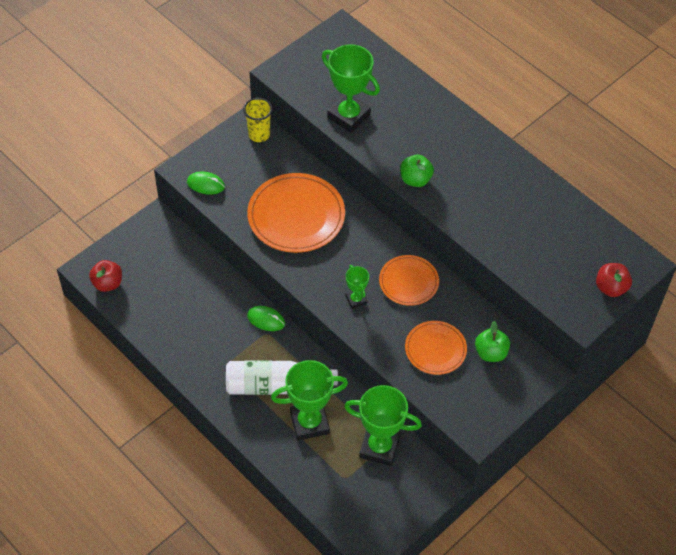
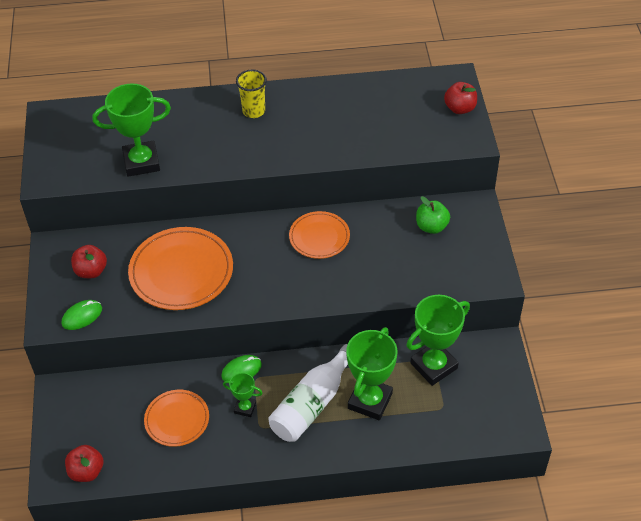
camera: 50 degrees left, 5 degrees down
yellow cup [243,98,273,142] -> yellow cup moved to [236,70,267,118]
green trophy [346,265,369,309] -> green trophy moved to [223,373,263,417]
green apple [400,154,434,187] -> none
orange plate [405,321,467,375] -> orange plate moved to [144,390,209,447]
none -> red apple [71,245,107,278]

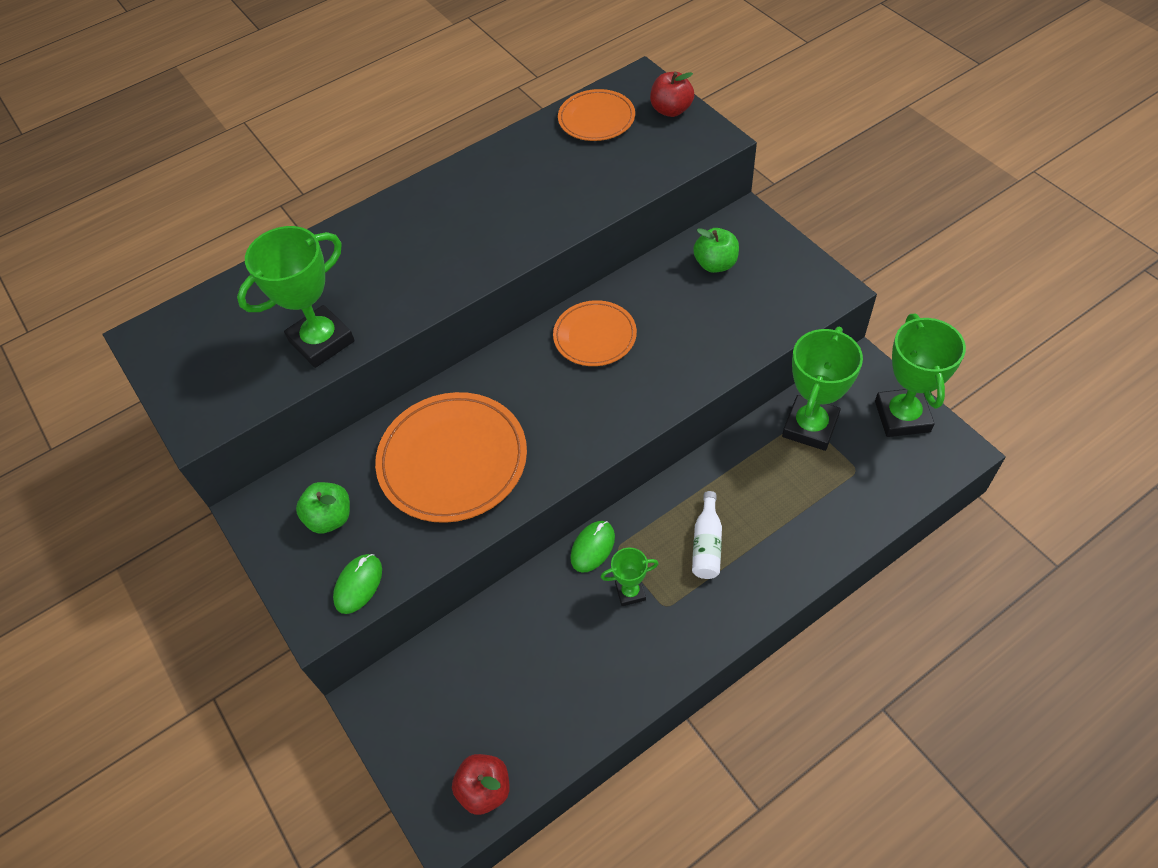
camera: 25 degrees left, 5 degrees up
red apple [71,245,107,278] -> green apple [296,482,350,534]
orange plate [144,390,209,447] -> orange plate moved to [558,89,635,141]
yellow cup [236,70,267,118] -> none
white bottle [268,344,348,442] -> white bottle [692,491,722,579], size x0.56
green trophy [346,327,398,420] -> green trophy moved to [875,314,966,437]

